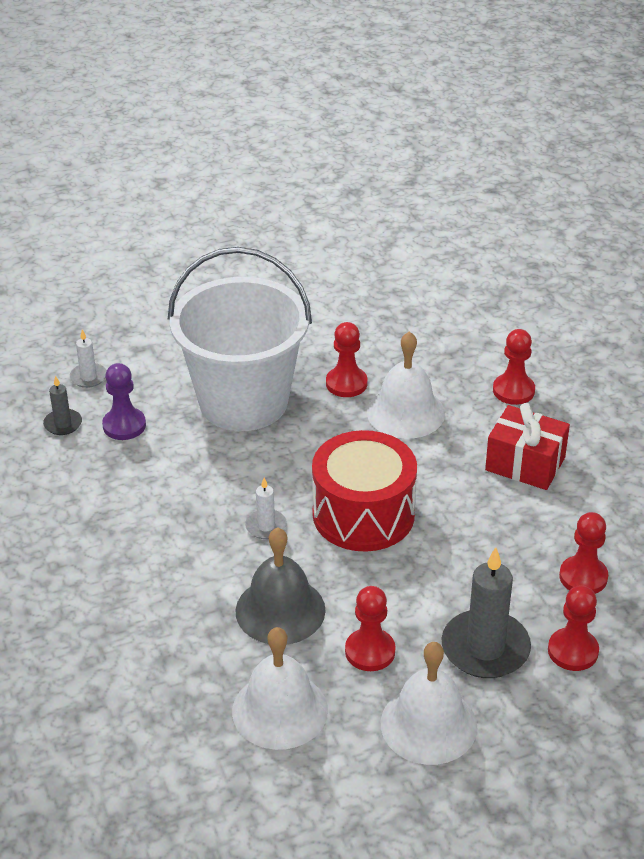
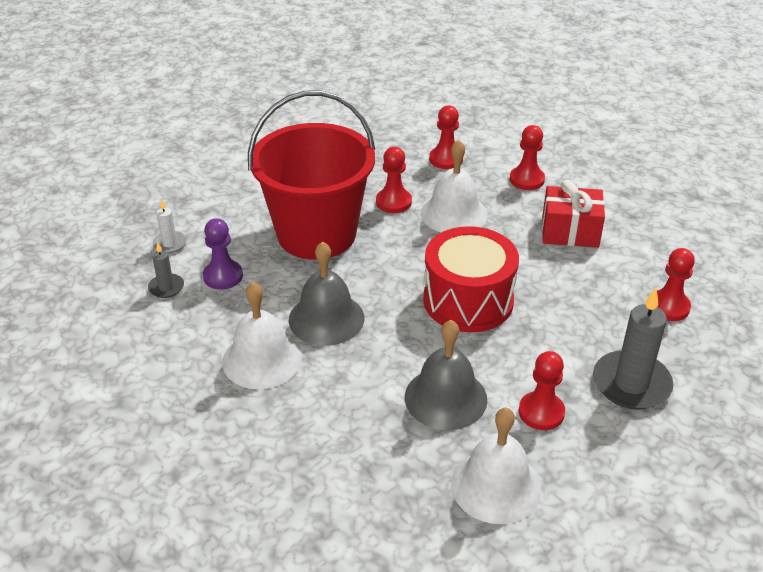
camera: 20 degrees left, 0 degrees up
white bucket [168,247,312,431] -> red bucket [248,91,375,260]
white candle [245,478,287,539] -> none
white bell [381,642,477,765] -> white bell moved to [222,282,302,389]
red pawn [548,585,599,671] -> red pawn moved to [429,105,463,169]
none -> grey bell [289,241,364,346]

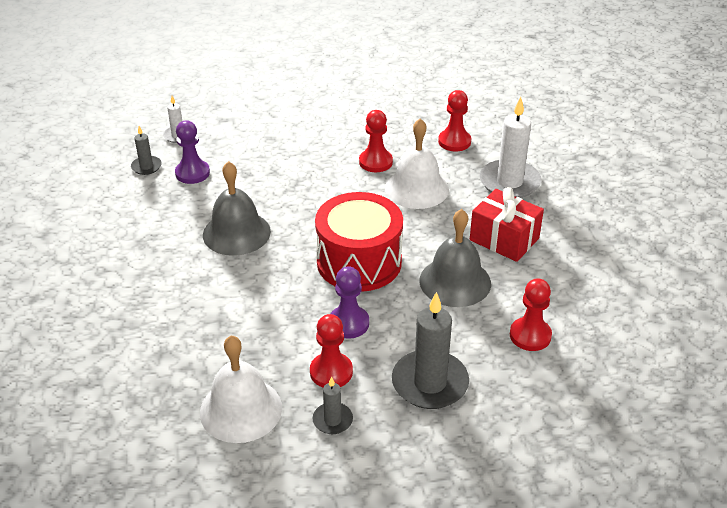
camera: 30 degrees right, 0 degrees up
white bell [222,282,302,389] -> none
red bucket [248,91,375,260] -> none
grey bell [405,320,487,430] -> grey bell moved to [419,209,491,307]
red pawn [510,125,545,190] -> white candle [480,97,541,198]
none -> grey candle [313,377,353,434]
none -> purple pawn [330,266,369,339]

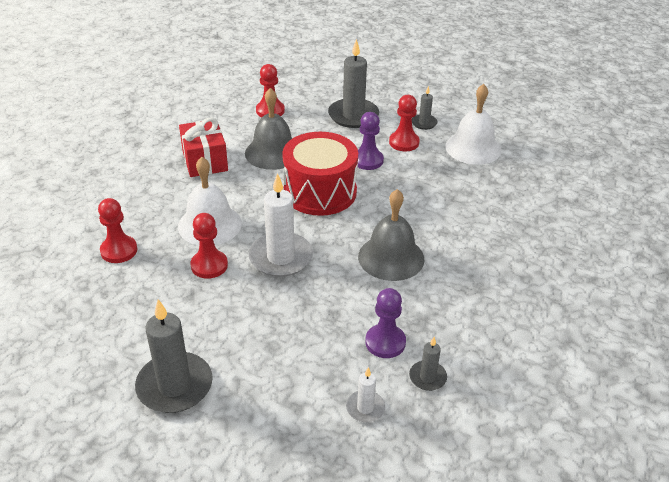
camera: 145 degrees left, 0 degrees up
white candle [480,97,541,198] -> white candle moved to [248,173,313,277]
none -> grey candle [135,299,213,413]

